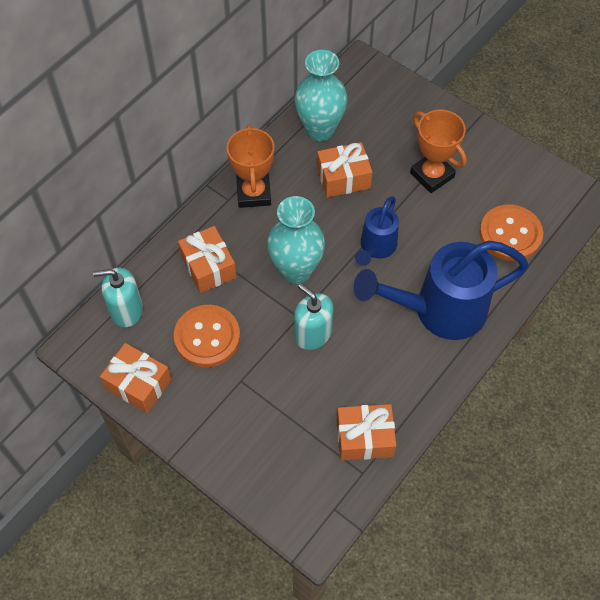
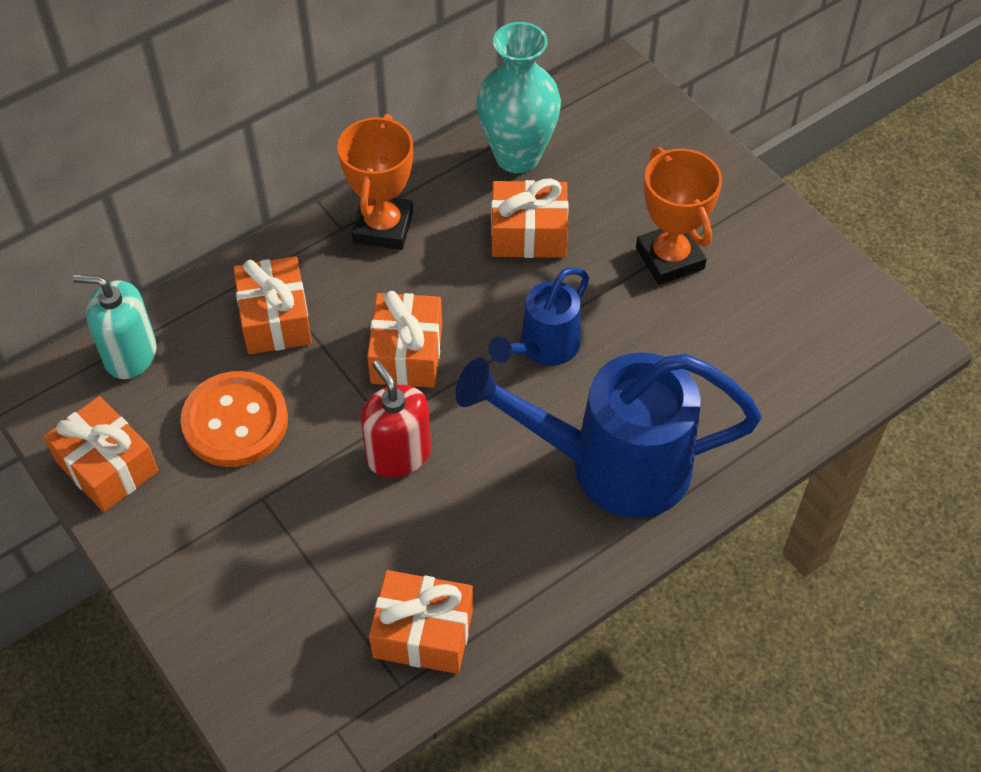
camera: 15 degrees right, 5 degrees down
turquoise vase [267,196,325,284] -> orange gift [367,291,442,388]
turquoise soap dispenser [294,283,334,350] -> red soap dispenser [361,360,431,478]
orange button [479,204,543,261] -> none

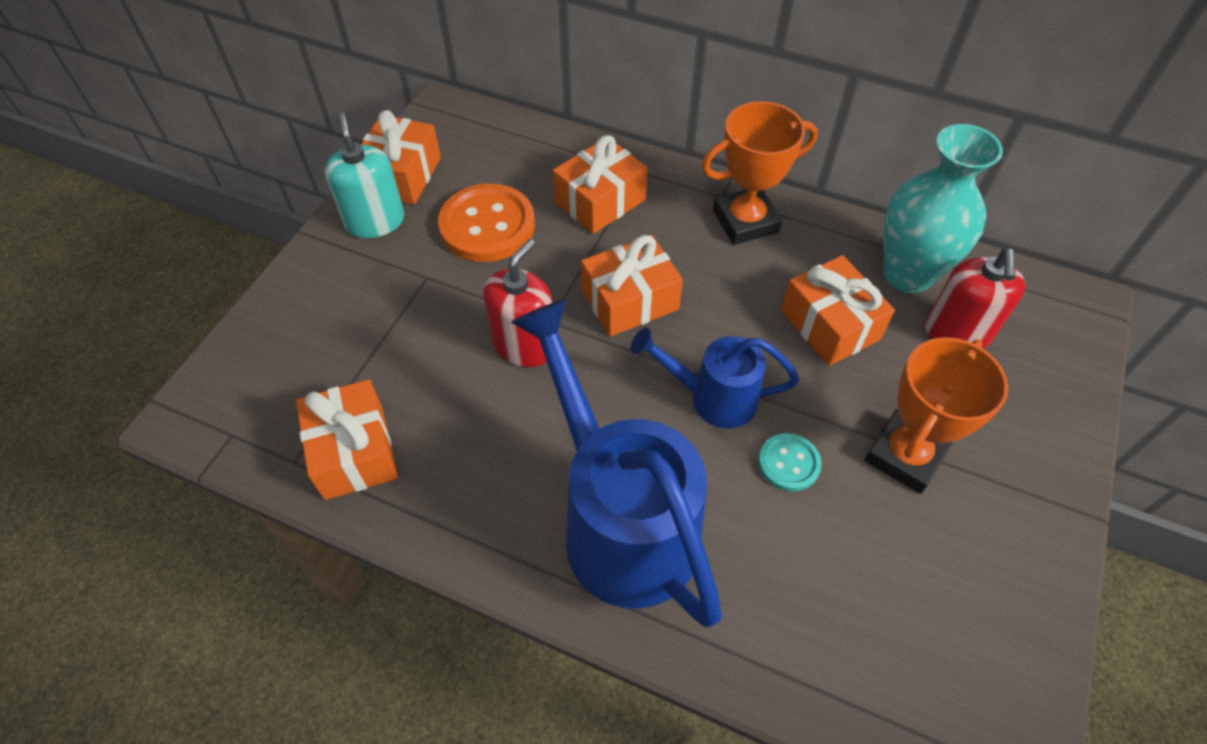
camera: 60 degrees right, 0 degrees up
turquoise soap dispenser [73,274,157,379] -> turquoise soap dispenser moved to [325,112,404,238]
none -> turquoise button [758,433,822,492]
none -> red soap dispenser [925,249,1025,349]

